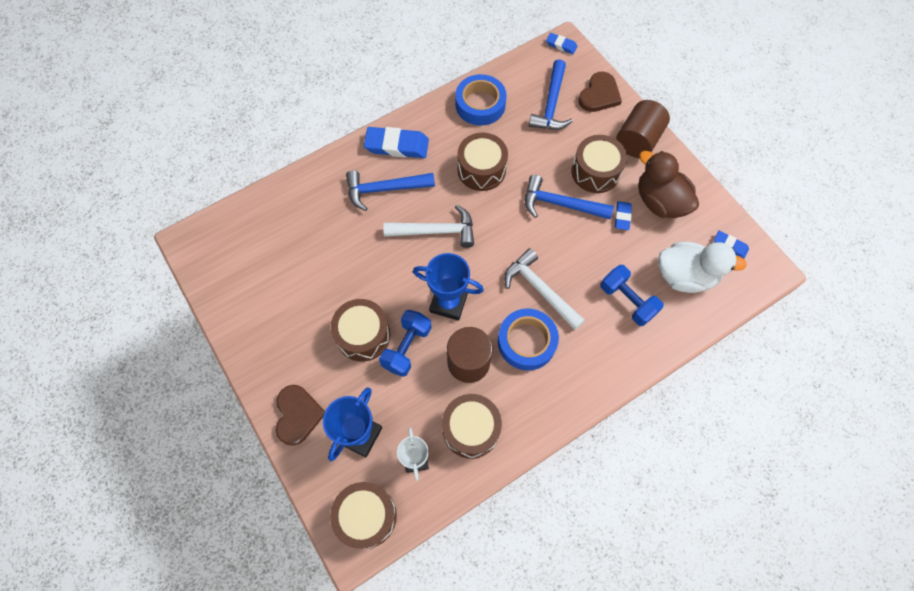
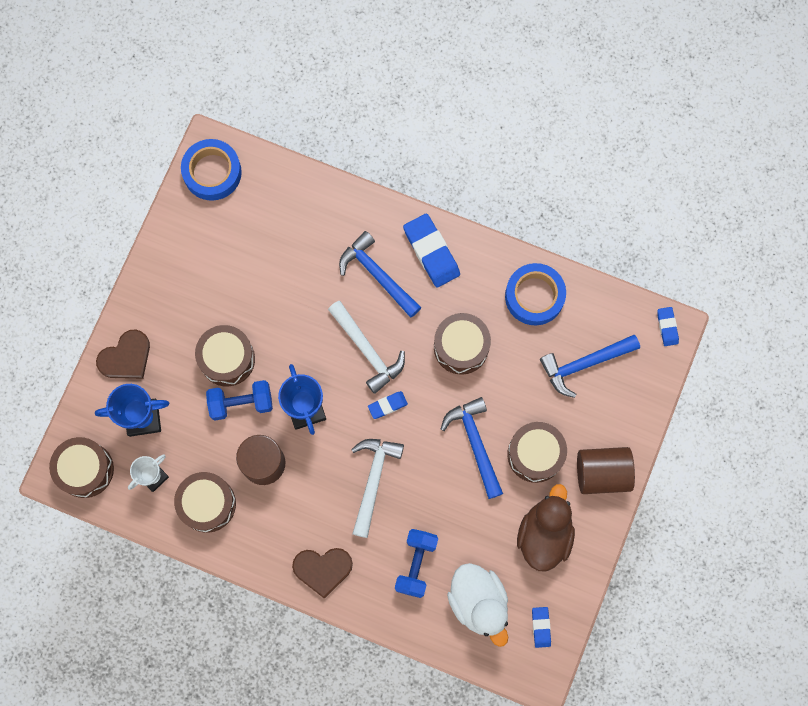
camera: 55 degrees right, 10 degrees up
blue tape [498,308,559,371] -> blue tape moved to [181,139,242,201]
brown heart [578,72,622,112] -> brown heart moved to [292,548,353,599]
blue eraser [615,201,632,230] -> blue eraser moved to [368,391,408,419]

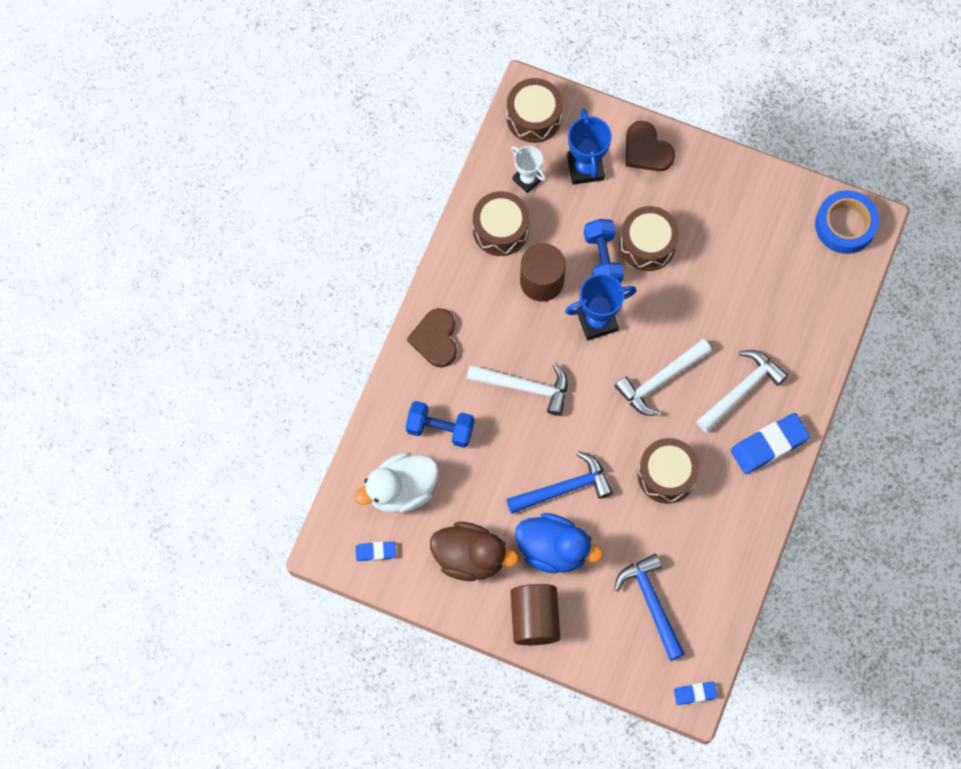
camera: 90 degrees right, 5 degrees down
blue hammer [339,231,421,318] -> white hammer [696,350,788,433]
blue eraser [368,391,408,419] -> none
blue tape [505,263,566,325] -> none
brown drum [507,422,567,483] -> blue duck [515,513,603,573]

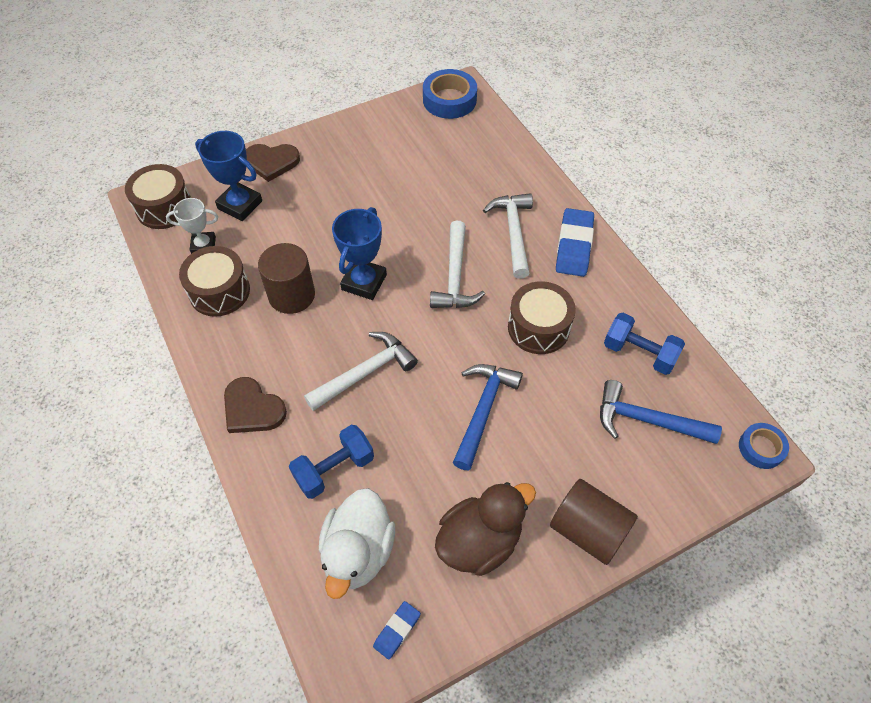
camera: 50 degrees left, 15 degrees down
blue duck [515,513,603,573] -> none
blue dumbbell [584,219,624,283] -> blue dumbbell moved to [604,313,685,375]
brown drum [620,206,679,271] -> none
blue eraser [674,682,717,705] -> blue tape [739,423,789,469]

